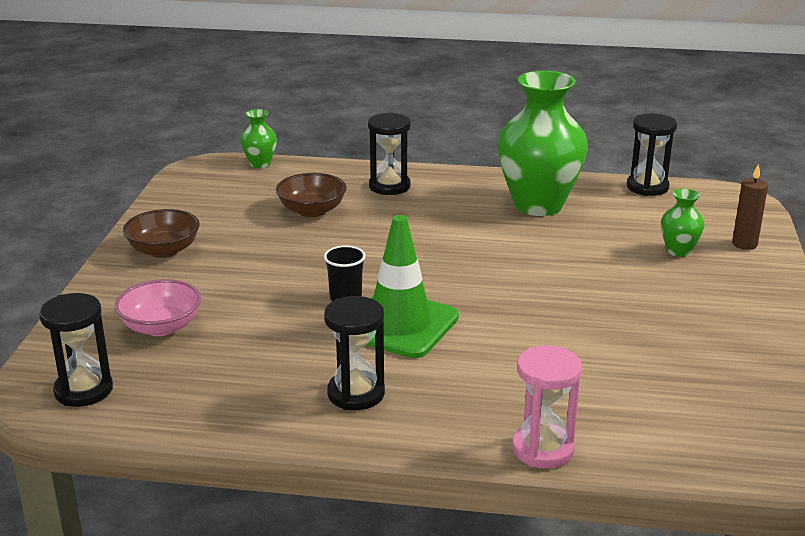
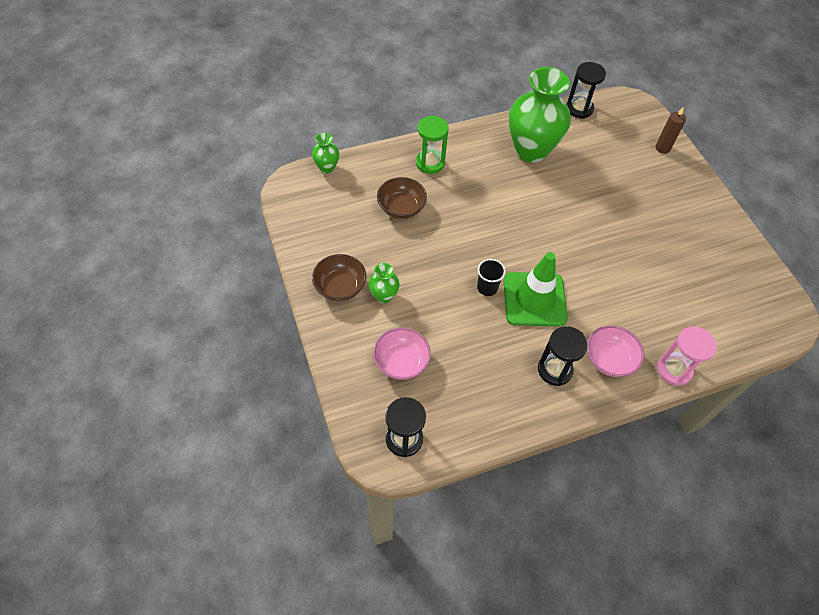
camera: 30 degrees left, 30 degrees up
black hourglass [368,112,411,195] -> green hourglass [416,116,449,174]
green vase [661,188,705,257] -> green vase moved to [369,263,400,303]
none -> pink bowl [587,325,644,377]

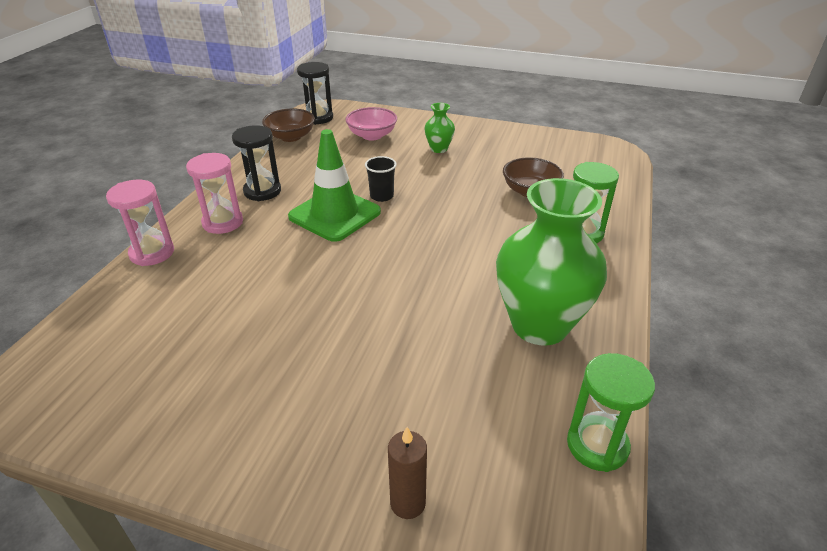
camera: 130 degrees right, 20 degrees down
green vase [312,133,339,174] -> none
brown bowl [312,254,366,301] -> brown bowl moved to [262,109,315,142]
black hourglass [566,62,606,119] -> green hourglass [567,353,655,472]
pink bowl [587,325,644,377] -> pink hourglass [186,153,243,234]

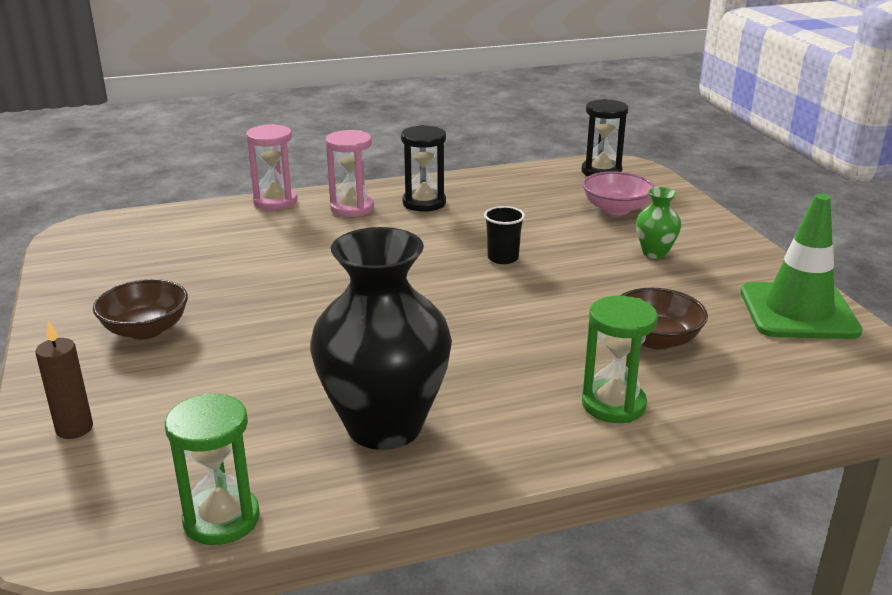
camera: 55 degrees right, 10 degrees down
brown bowl [262,109,315,142] -> brown bowl moved to [93,279,188,339]
green traffic cone [288,129,381,242] -> green traffic cone moved to [740,194,862,339]
green vase [496,178,607,346] -> black vase [310,227,452,450]

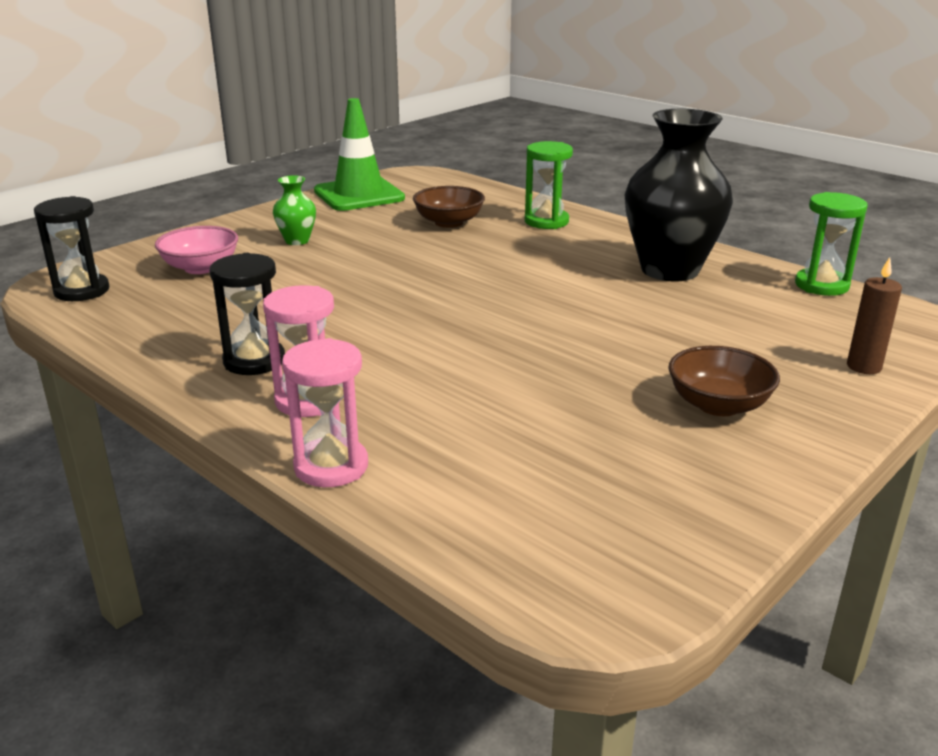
camera: 120 degrees left, 0 degrees up
black cup [484,206,525,264] -> none

